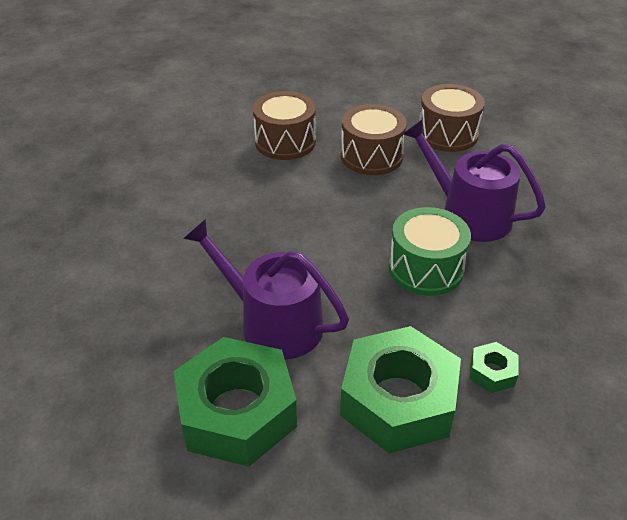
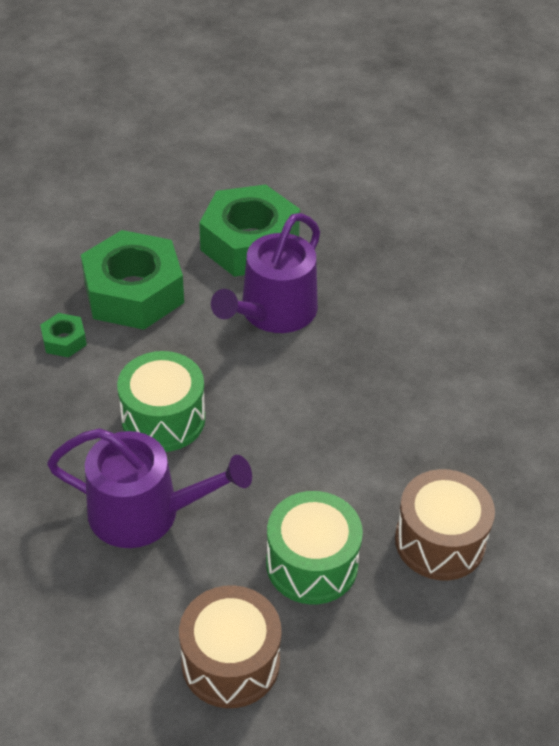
camera: 150 degrees right, 5 degrees up
purple watering can [183,219,349,360] -> purple watering can turned 120 degrees clockwise [211,213,320,333]
brown drum [341,104,407,175] -> green drum [266,491,363,604]

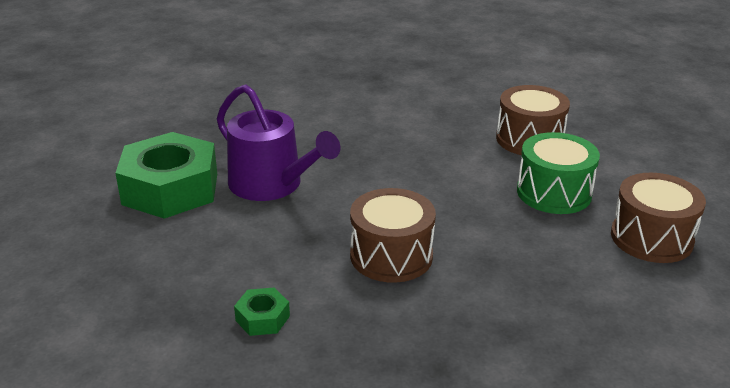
camera: 80 degrees left, 15 degrees down
purple watering can [47,428,252,548] -> none
green nut [81,230,184,330] -> none
green drum [117,351,205,452] -> brown drum [350,188,436,283]

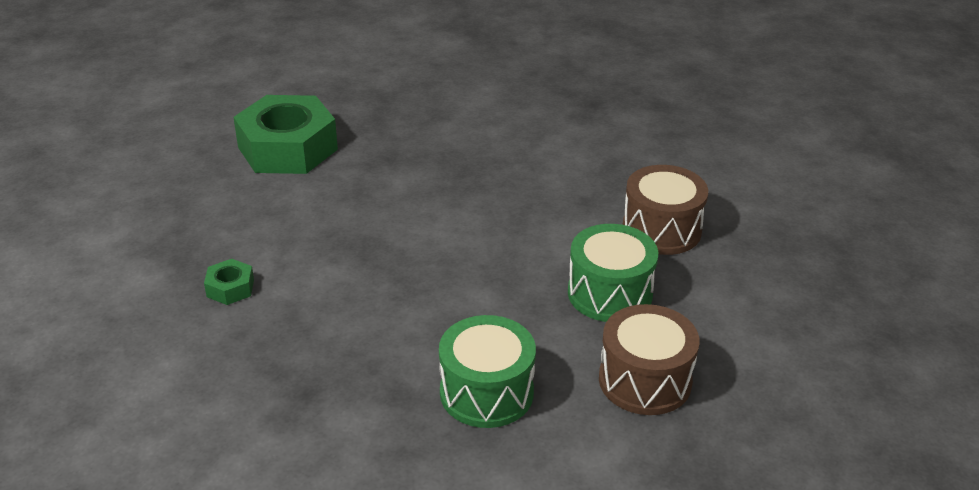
camera: 35 degrees right, 5 degrees up
purple watering can [217,84,340,201] -> none
brown drum [350,188,436,283] -> none
none -> green drum [439,315,536,428]

